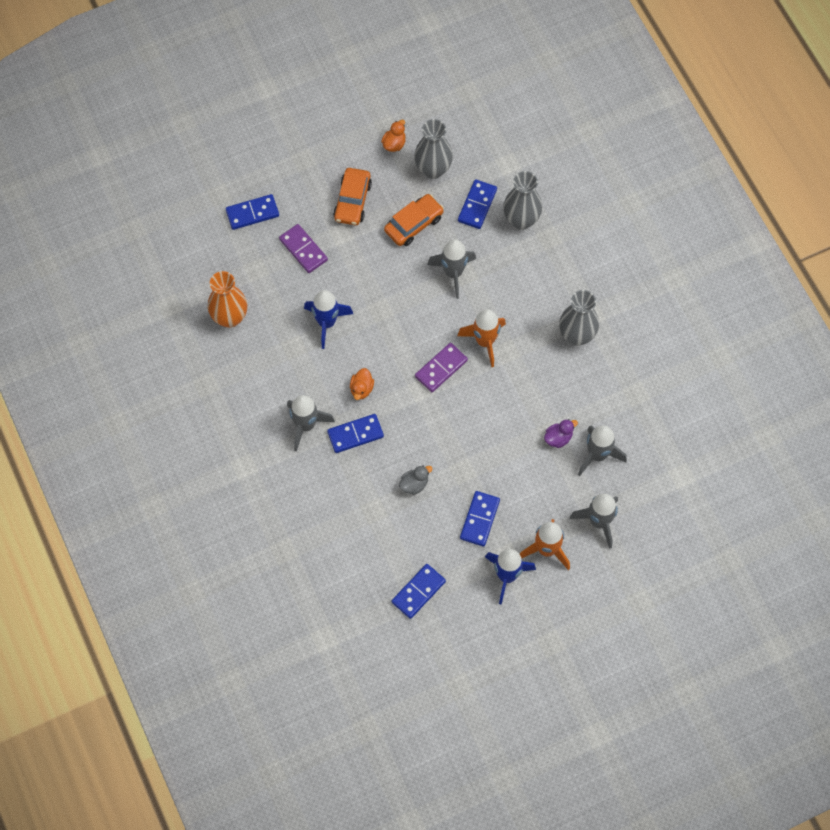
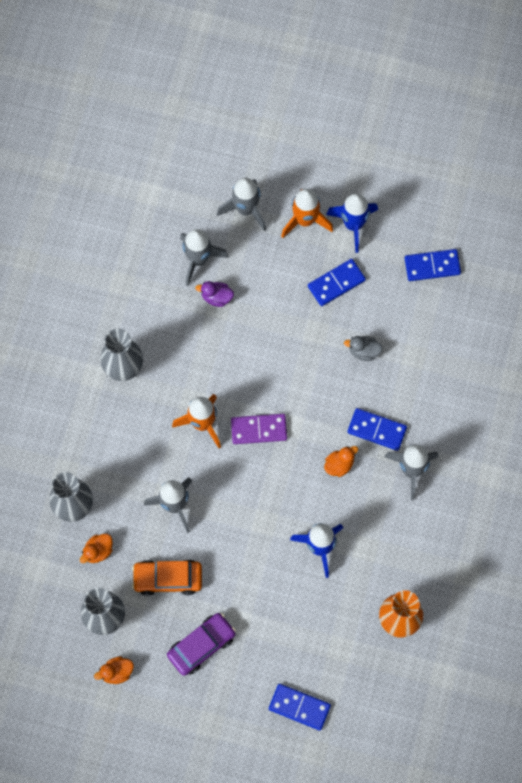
camera: 140 degrees left, 5 degrees up
purple domino [279,224,328,273] -> none
orange car [333,168,372,225] -> purple car [167,613,236,676]
blue domino [458,179,497,229] -> orange duck [80,534,113,563]

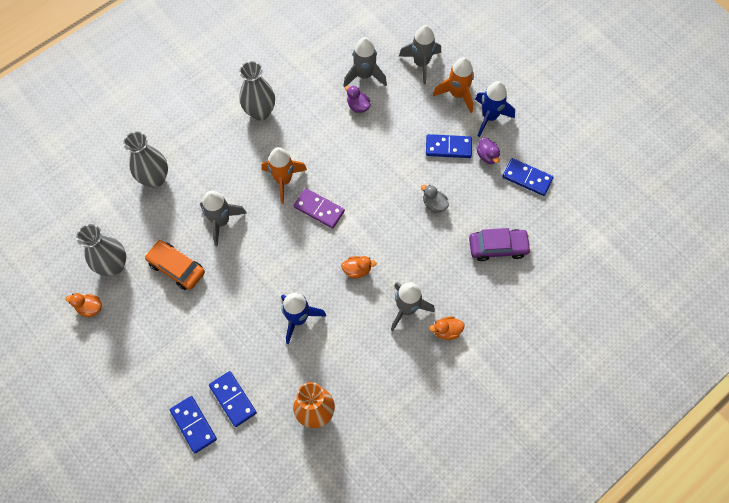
camera: 35 degrees right, 5 degrees down
orange duck [80,534,113,563] -> orange duck moved to [429,316,465,340]
purple car [167,613,236,676] -> purple car moved to [469,228,531,261]
blue domino [347,408,407,451] -> blue domino moved to [209,371,257,427]
none -> purple duck [477,137,500,164]

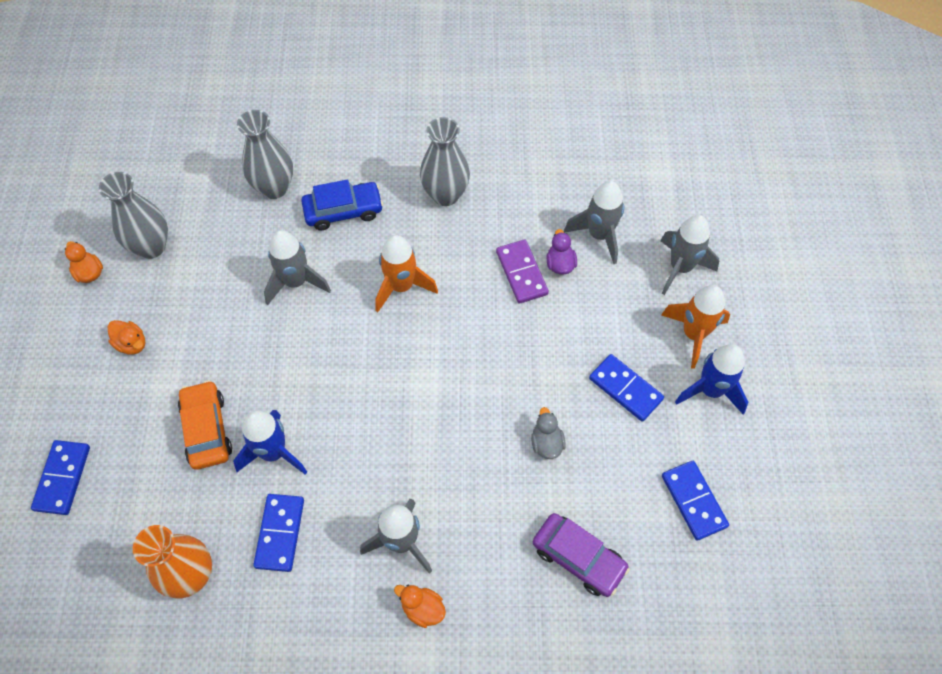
camera: 40 degrees right, 5 degrees down
orange car [145,240,205,290] -> orange car moved to [178,380,232,470]
blue domino [209,371,257,427] -> blue domino moved to [253,494,304,572]
purple domino [294,188,345,229] -> purple domino moved to [496,239,549,304]
orange duck [341,256,377,278] -> orange duck moved to [108,320,145,355]
purple duck [477,137,500,164] -> none
none -> blue car [301,179,383,230]

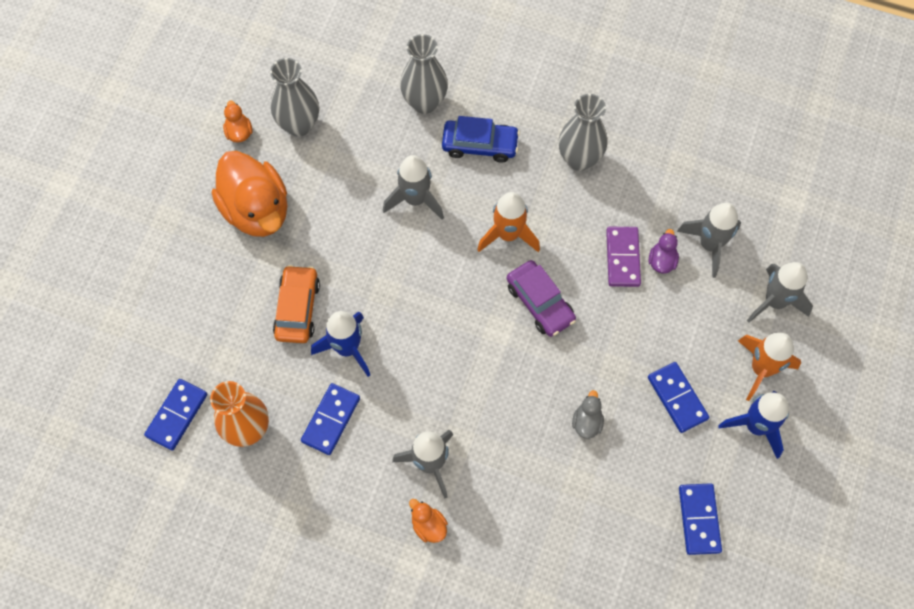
camera: 20 degrees right, 5 degrees up
blue domino [31,440,90,515] -> blue domino moved to [144,379,207,451]
orange duck [108,320,145,355] -> orange duck [212,151,288,237], size x2.39
purple car [533,513,630,597] -> purple car moved to [507,260,576,337]

